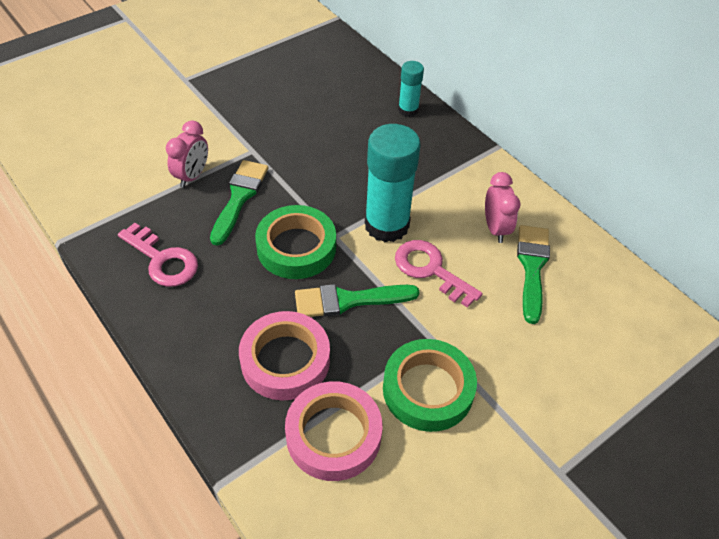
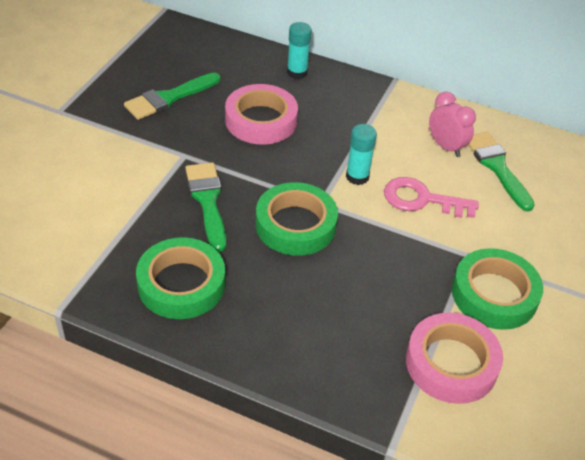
camera: 30 degrees left, 5 degrees down
pink key [118,223,198,287] -> green tape [136,237,225,319]
pink clock [166,120,208,188] -> none
pink tape [239,311,330,401] -> pink tape moved to [225,84,298,145]
green brush [295,284,420,317] -> green brush moved to [124,73,220,120]
turquoise glue stick [365,124,421,242] -> turquoise glue stick [346,124,377,185], size x0.53

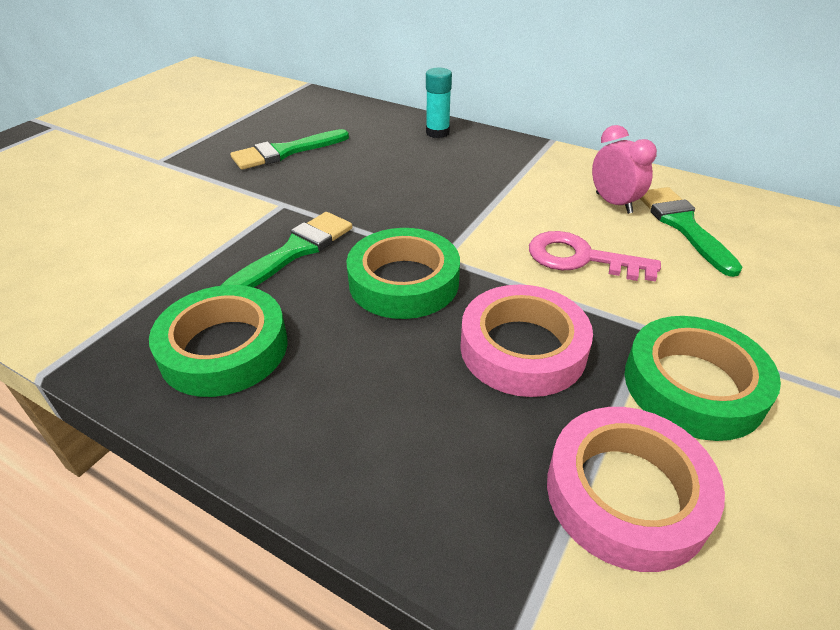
camera: 10 degrees right, 5 degrees down
green brush [185,162,226,252] -> green brush turned 45 degrees clockwise [221,212,353,288]
pink tape [225,84,298,145] -> pink tape moved to [460,285,593,397]
turquoise glue stick [346,124,377,185] -> none

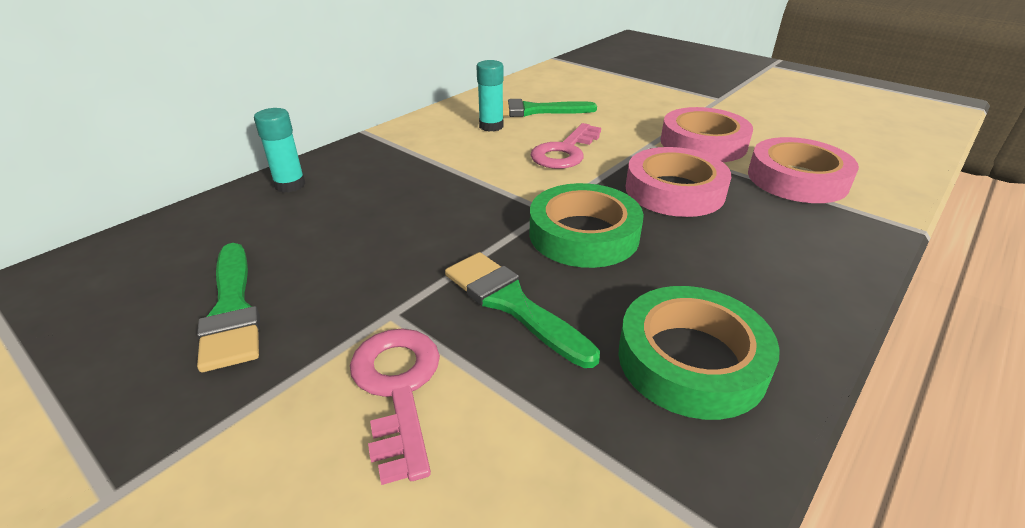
camera: 80 degrees left, 5 degrees down
pink clock [592,125,657,214] -> turquoise glue stick [476,60,504,132]
green tape [624,316,781,441] -> pink tape [661,107,753,162]
none -> pink key [350,328,440,485]

